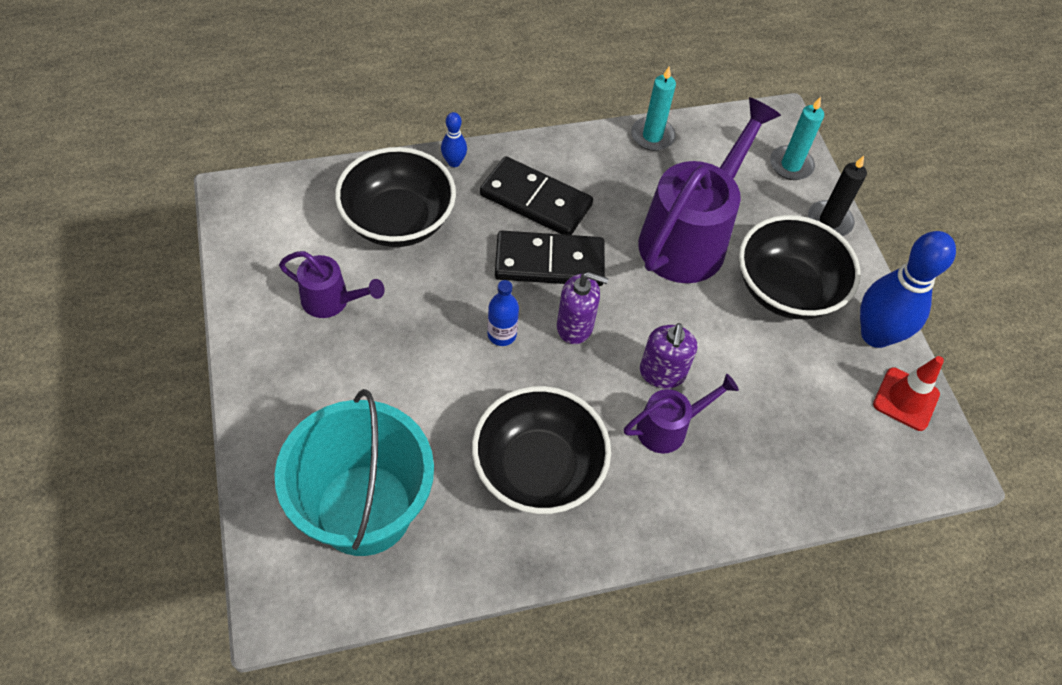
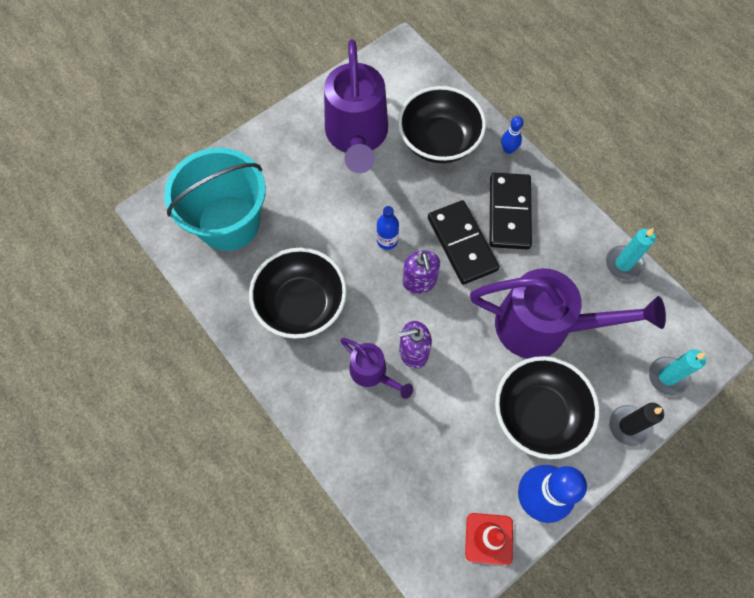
camera: 70 degrees right, 10 degrees up
purple watering can [279,251,384,318] -> purple watering can [324,39,388,173], size x1.99

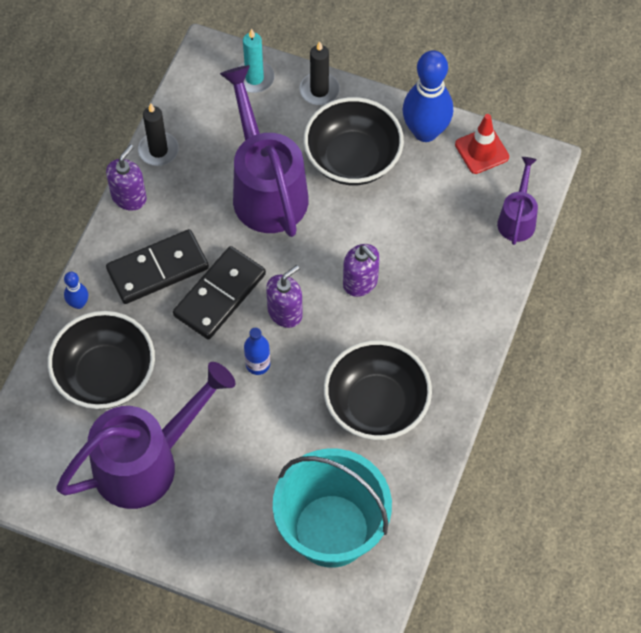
camera: 120 degrees left, 5 degrees down
purple watering can [340,338,413,399] -> purple watering can moved to [497,157,538,245]
turquoise candle [606,228,656,280] -> black candle [138,103,179,166]
none -> purple soap dispenser [106,145,147,211]

